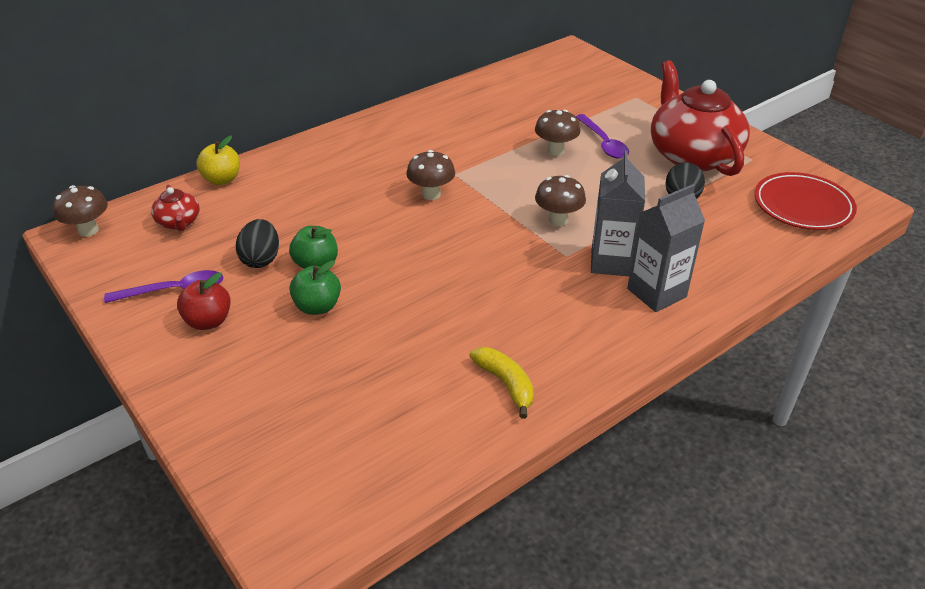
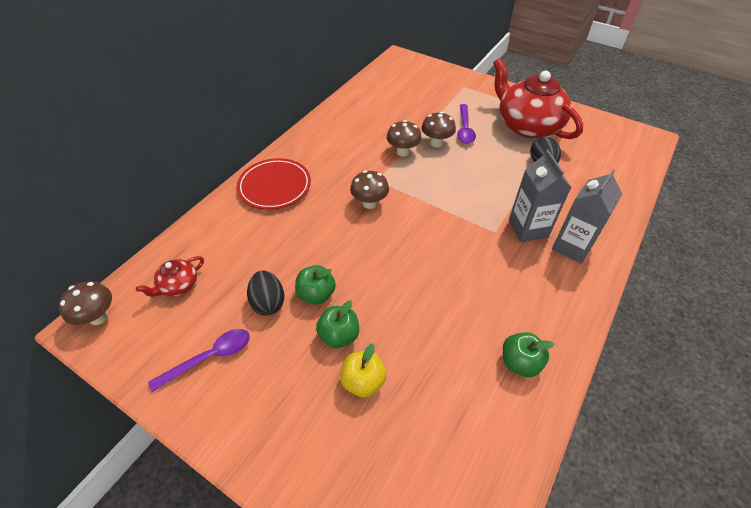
camera: 20 degrees left, 10 degrees up
red teapot [151,185,200,231] -> red teapot turned 90 degrees clockwise [136,256,204,297]
red apple [177,272,231,330] -> none
yellow apple [196,135,240,185] -> yellow apple moved to [340,343,387,397]
yellow banana [469,347,534,419] -> green apple [503,332,554,377]
brown mushroom [535,175,586,226] -> brown mushroom moved to [387,120,422,157]
purple spoon [576,114,629,159] -> purple spoon turned 45 degrees clockwise [457,104,476,144]
red plate [754,172,857,230] -> red plate moved to [237,158,311,210]

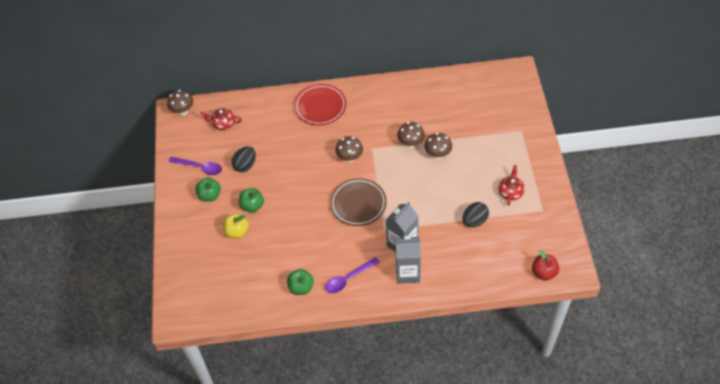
camera: 55 degrees right, 5 degrees up
green apple [295,265,336,305] -> green apple moved to [195,178,221,202]
purple spoon [457,104,476,144] -> purple spoon moved to [325,257,380,293]
red teapot [493,58,583,139] -> red teapot [498,165,525,206], size x0.44
none -> brown plate [330,178,387,226]
none -> red apple [532,250,559,281]

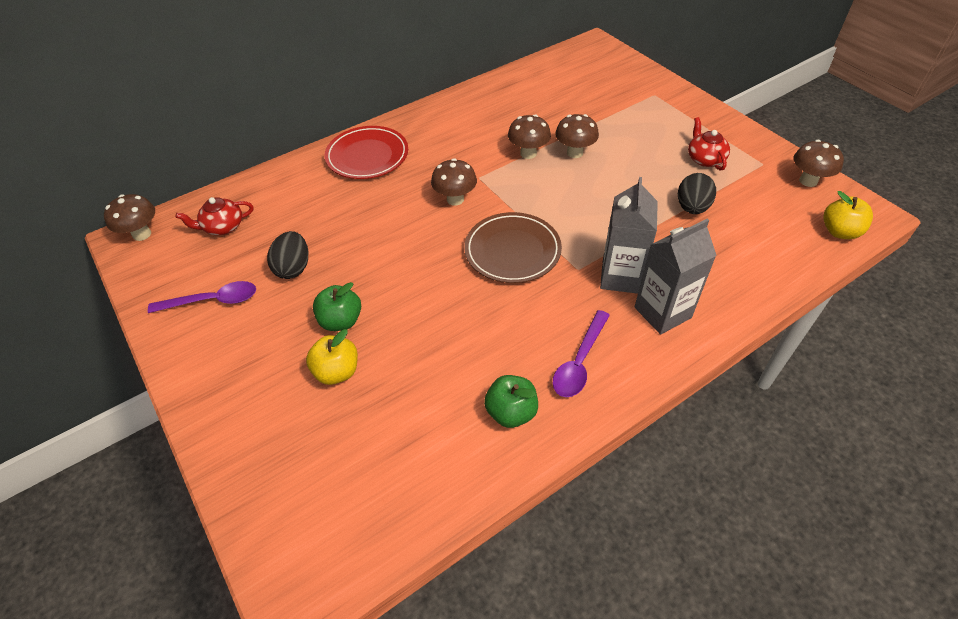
camera: 30 degrees left, 5 degrees down
green apple [195,178,221,202] -> none
red apple [532,250,559,281] -> yellow apple [823,191,873,239]
none -> brown mushroom [794,140,844,187]

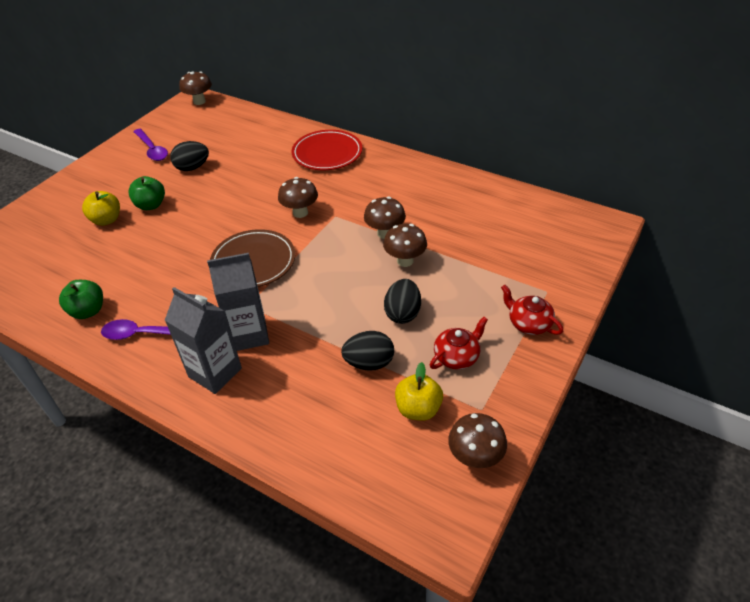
camera: 65 degrees right, 5 degrees down
red teapot [176,197,253,235] -> red teapot moved to [501,285,563,335]
yellow apple [823,191,873,239] -> yellow apple moved to [395,362,443,421]
none -> black egg [384,279,421,324]

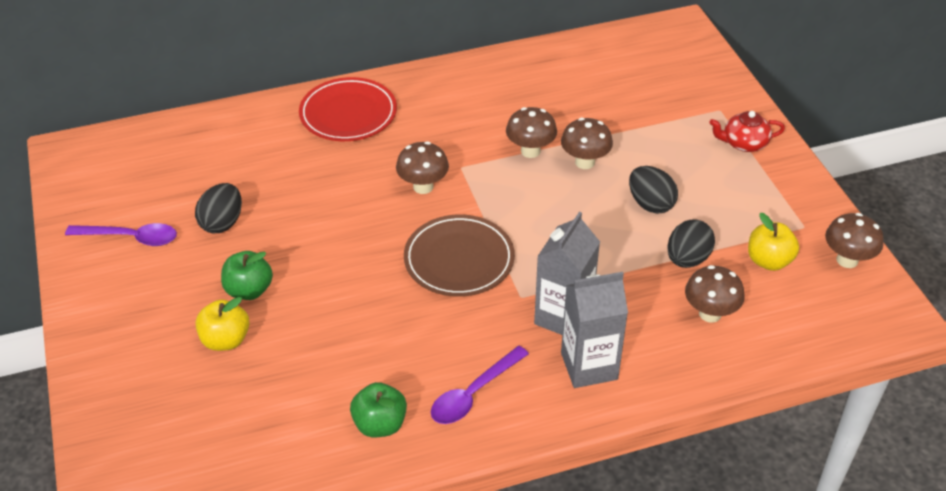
camera: 50 degrees left, 0 degrees up
brown mushroom [179,71,212,105] -> brown mushroom moved to [685,265,745,322]
red teapot [430,317,488,370] -> none

